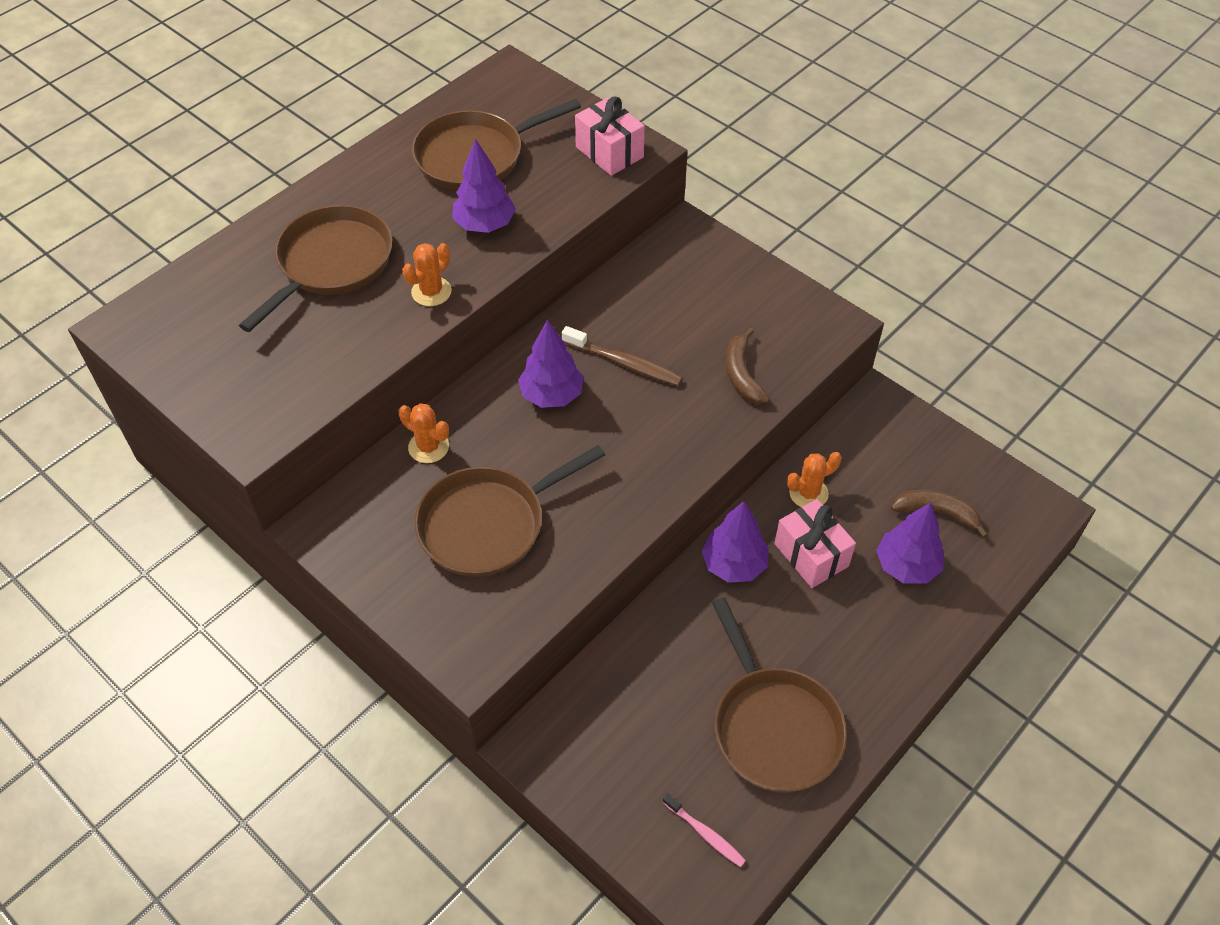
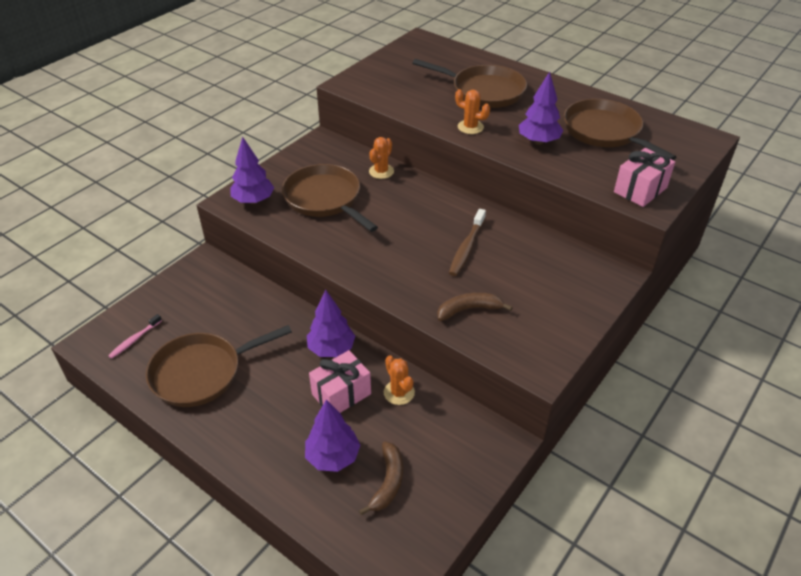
camera: 85 degrees right, 10 degrees down
purple tree [518,319,584,408] -> purple tree moved to [231,136,274,204]

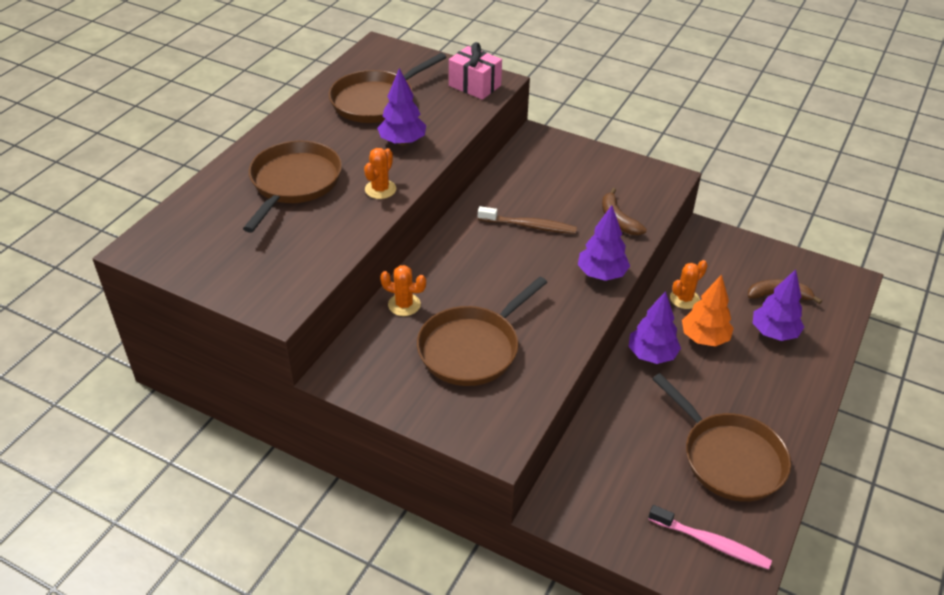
camera: 100 degrees left, 0 degrees up
pink toothbrush [108,314,162,359] -> pink toothbrush [648,505,772,570], size x1.54
purple tree [231,136,274,204] -> purple tree moved to [578,205,630,281]
pink gift [309,350,371,413] -> orange tree [682,274,734,346]

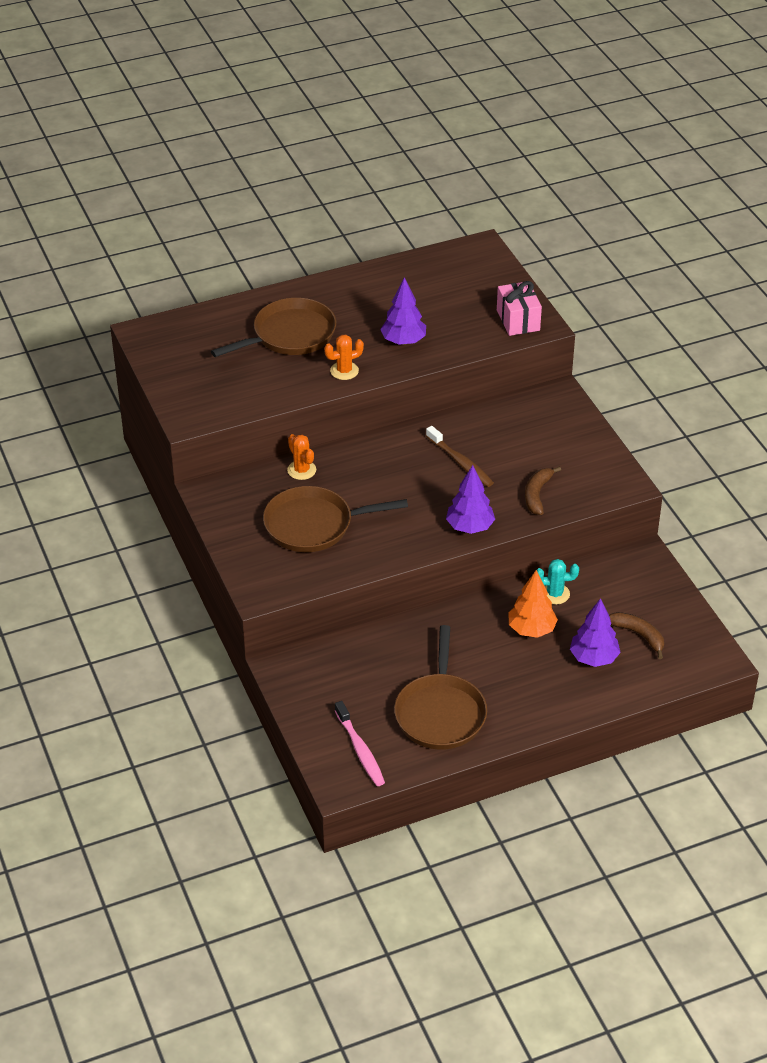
camera: 40 degrees right, 0 degrees up
brown pan [329,53,447,123] -> none
purple tree [629,291,681,364] -> none
orange cactus [670,260,708,309] -> turquoise cactus [537,559,579,604]

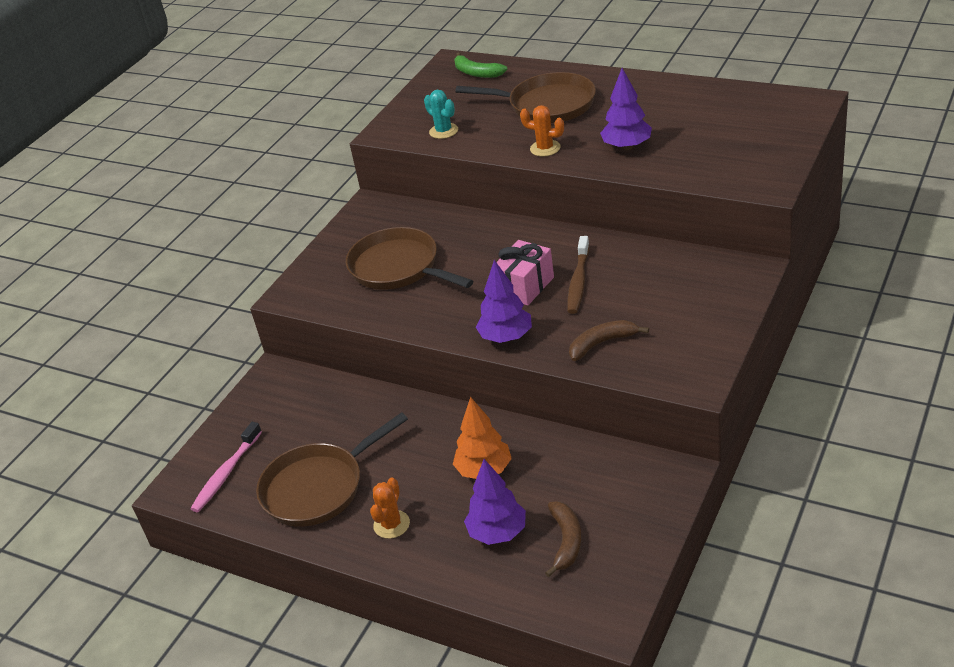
camera: 55 degrees right, 5 degrees down
orange cactus [287,434,316,480] -> orange cactus moved to [370,478,410,539]
pink gift [497,281,542,336] -> pink gift moved to [496,240,554,306]
turquoise cactus [537,559,579,604] -> turquoise cactus moved to [424,90,458,139]
none -> green banana [455,52,507,78]

